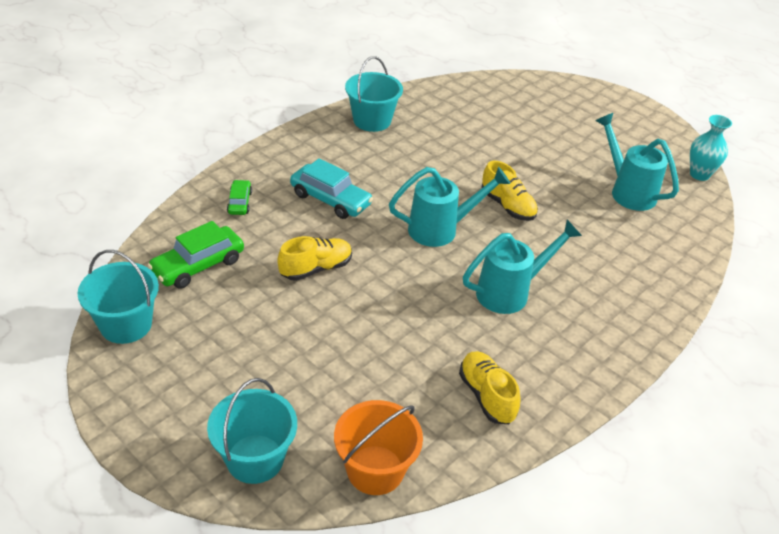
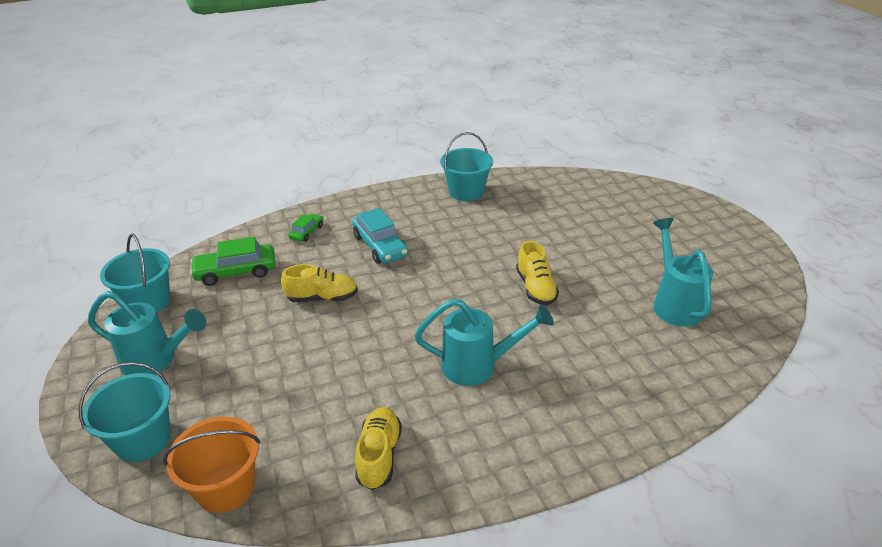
camera: 30 degrees right, 5 degrees down
turquoise watering can [389,167,510,247] -> turquoise watering can moved to [88,291,206,375]
turquoise vase [690,115,732,181] -> none

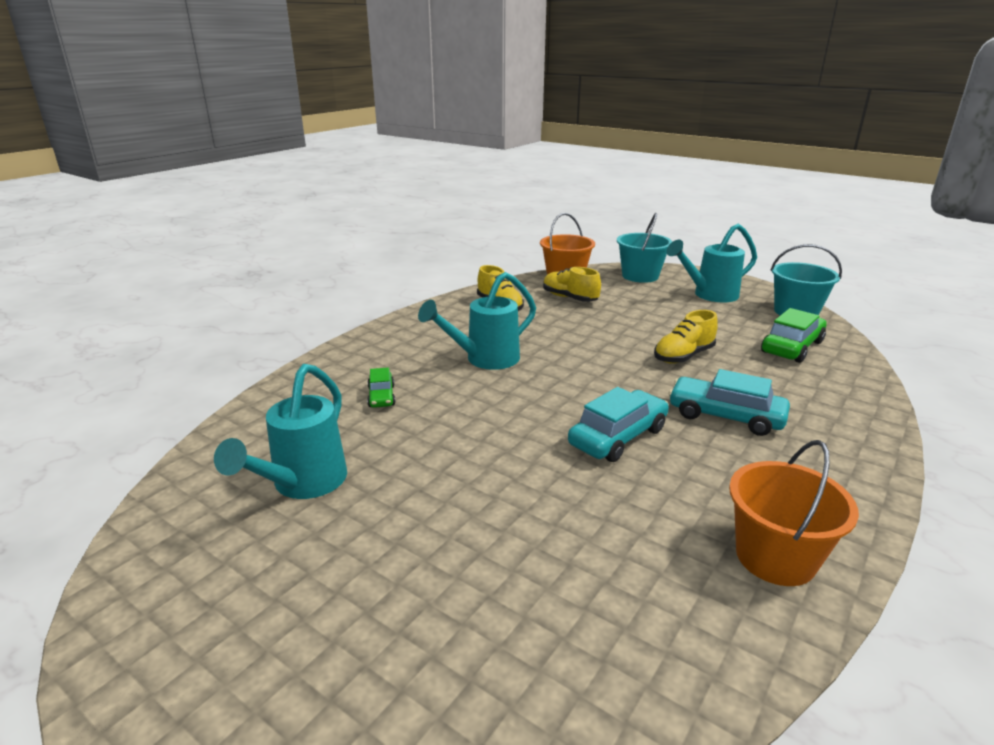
camera: 145 degrees right, 10 degrees down
green car [288,213,323,242] -> green car moved to [367,367,395,408]
turquoise bucket [440,132,493,201] -> orange bucket [729,440,859,586]
yellow shoe [516,241,559,305] -> yellow shoe moved to [543,267,601,302]
turquoise watering can [653,218,713,326] -> turquoise watering can turned 60 degrees clockwise [214,364,347,499]
none -> turquoise car [568,387,669,462]

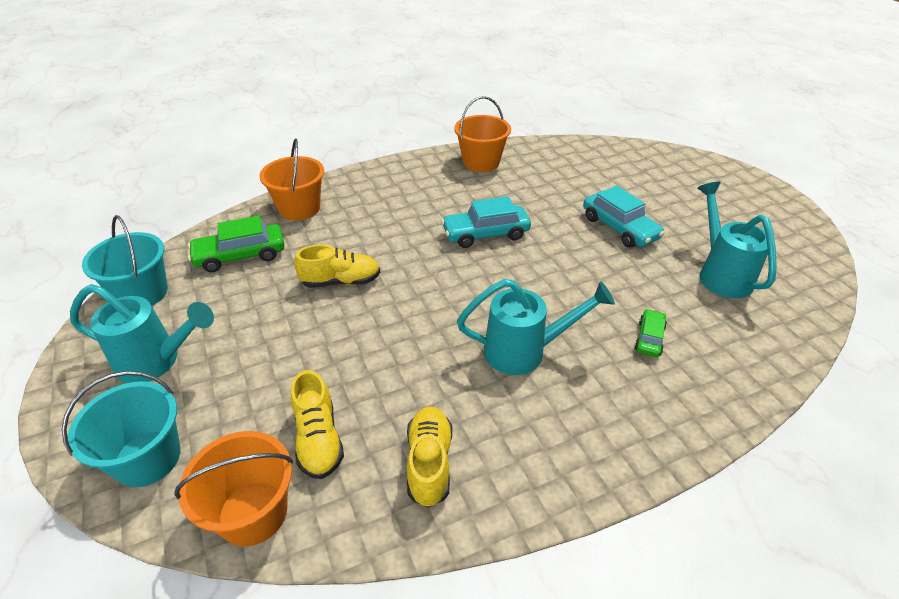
camera: 150 degrees left, 15 degrees up
turquoise watering can [214,364,347,499] -> turquoise watering can turned 60 degrees counterclockwise [698,182,777,298]
turquoise car [669,369,790,436] -> turquoise car moved to [583,185,665,248]
none -> orange bucket [259,139,324,221]

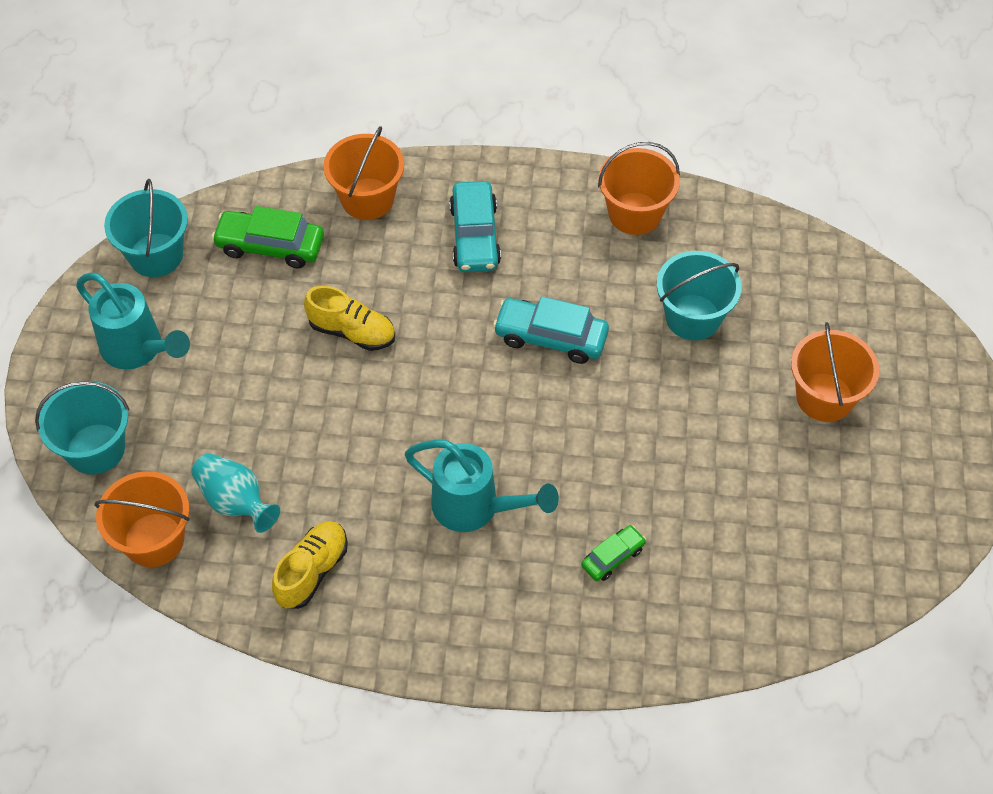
camera: 30 degrees right, 15 degrees up
yellow shoe [291,370,344,479] -> turquoise vase [191,453,280,533]
turquoise car [583,185,665,248] -> turquoise car moved to [449,181,501,272]
turquoise watering can [698,182,777,298] -> none
none -> turquoise bucket [657,251,742,341]
none -> orange bucket [791,322,879,422]

